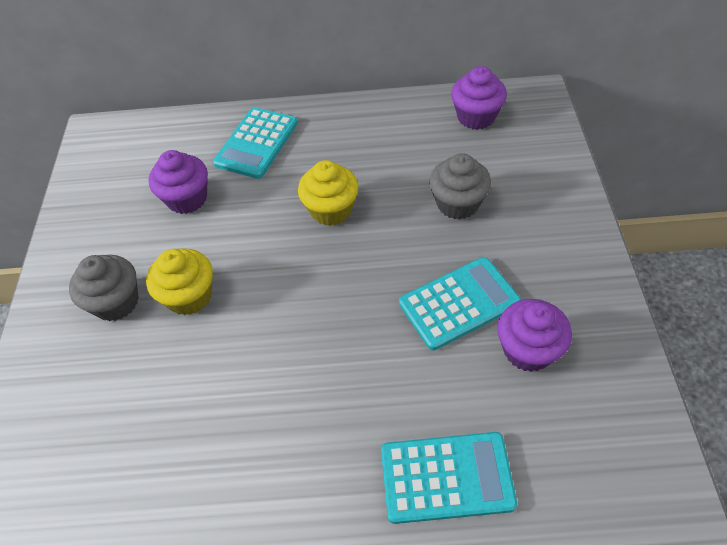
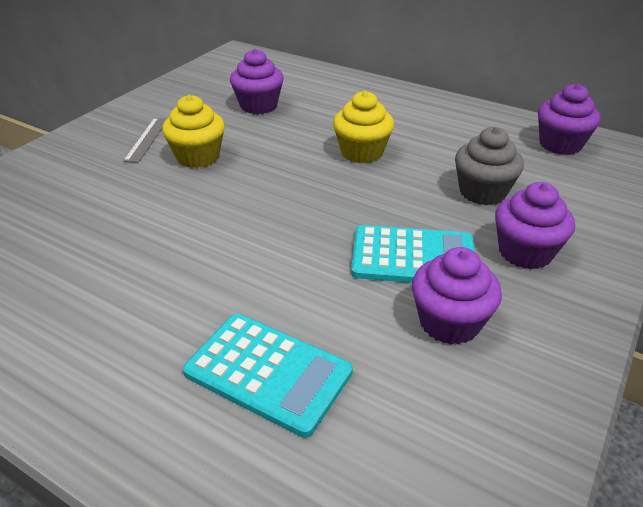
camera: 30 degrees right, 15 degrees down
grey cupcake [69,255,139,321] -> grey ruler [123,118,168,163]
turquoise calculator [213,107,298,179] -> none
none -> purple cupcake [495,182,575,269]

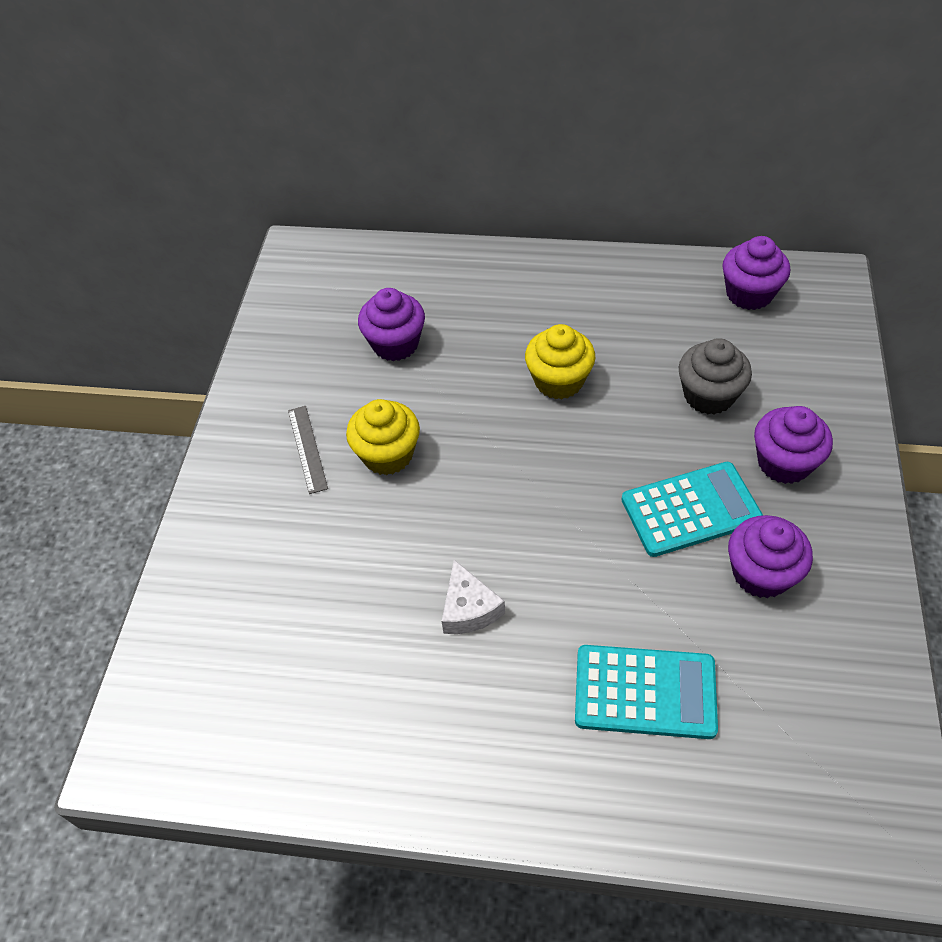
camera: 20 degrees left, 15 degrees up
none -> white cheese [442,560,505,634]

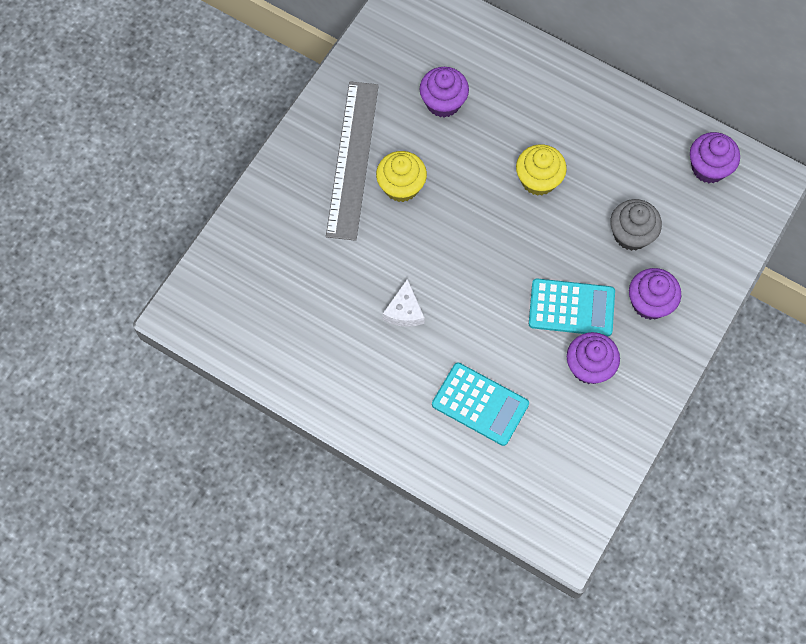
camera: 20 degrees right, 15 degrees up
grey ruler [288,406,328,494] -> grey ruler [326,81,379,241], size x2.28

